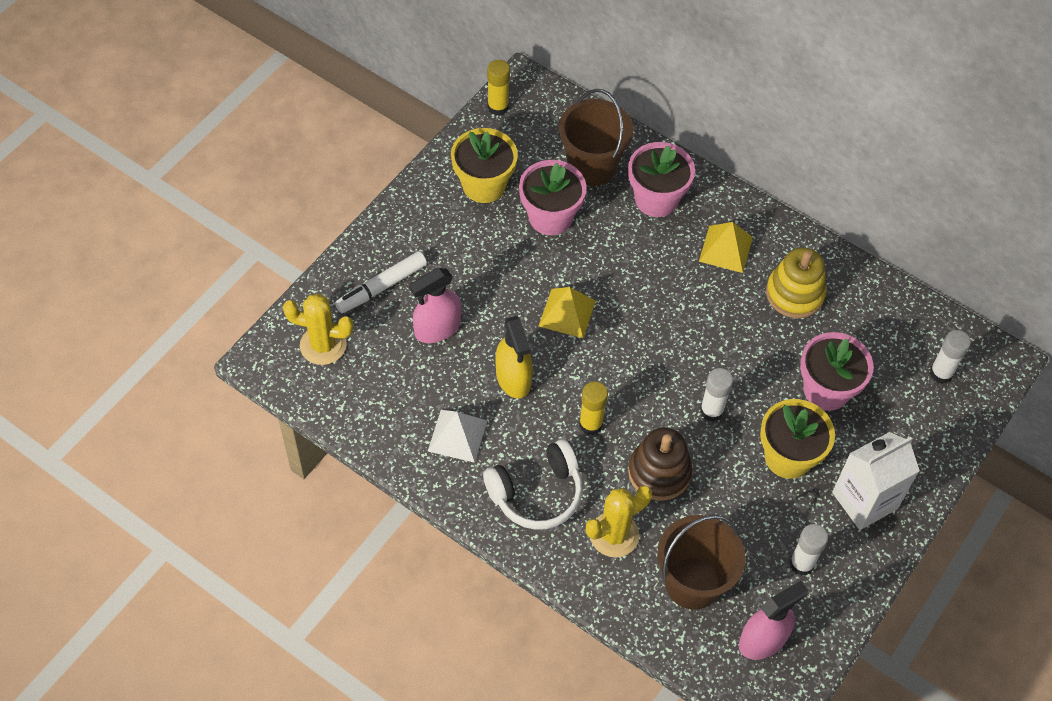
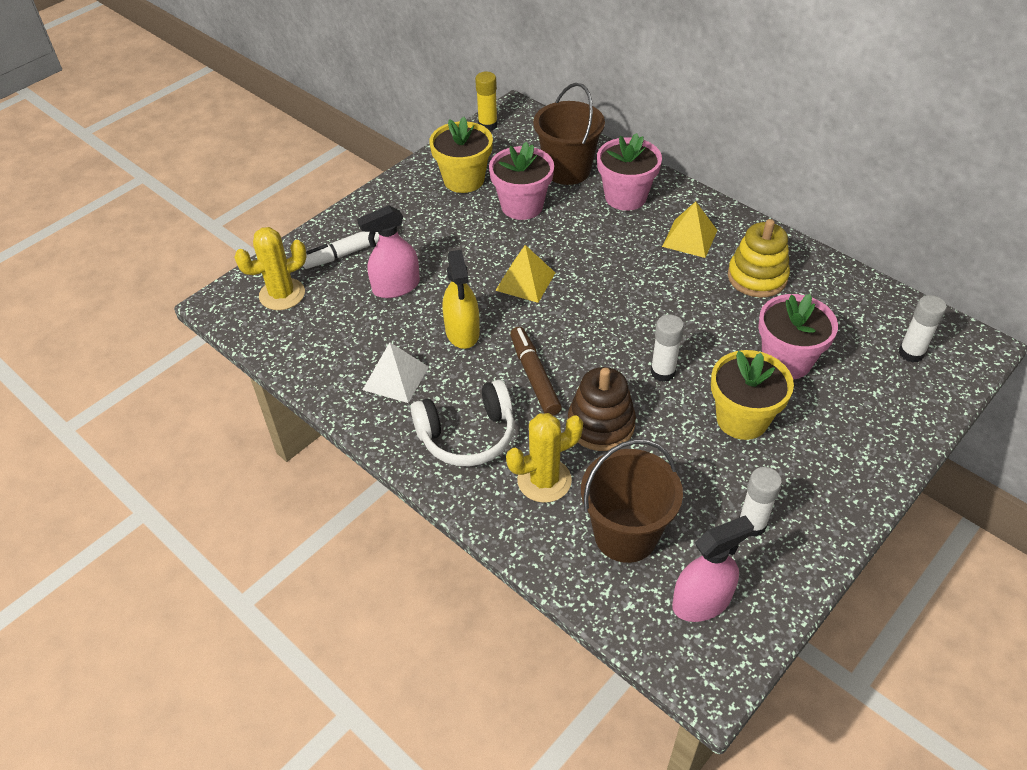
camera: 10 degrees right, 10 degrees down
yellow cactus [283,294,353,365] -> yellow cactus turned 45 degrees counterclockwise [234,227,307,310]
yellow glue stick [579,381,608,435] -> brown marker [510,327,562,416]
white carton [832,432,920,530] -> none

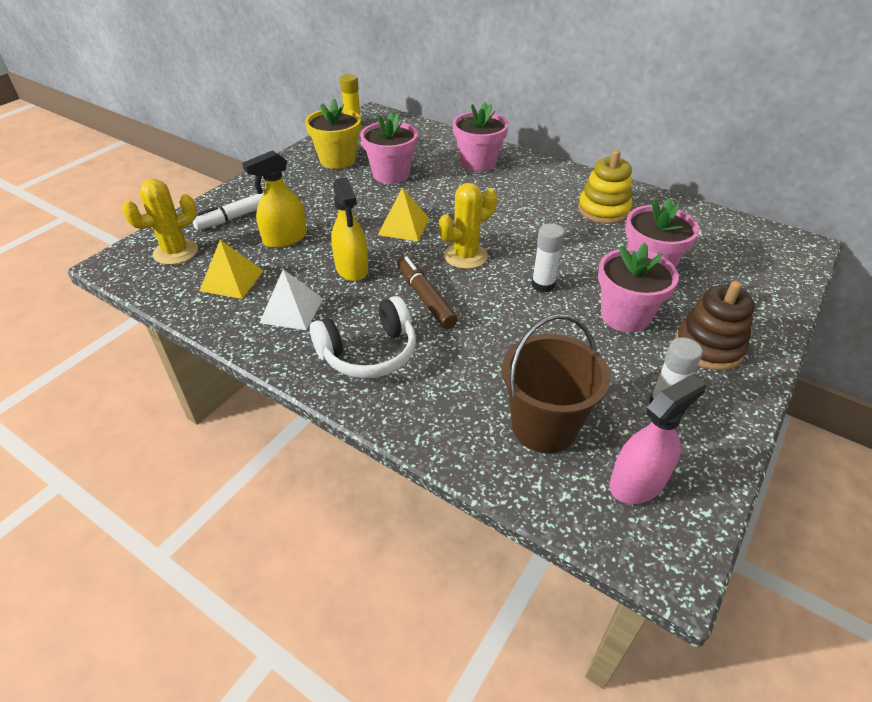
camera: 10 degrees left, 5 degrees down
pink spray bottle [357,205,420,298] -> yellow spray bottle [242,150,307,248]
yellow cactus [506,413,583,503] -> yellow cactus moved to [439,183,497,269]
brown bucket [533,83,605,185] -> none
brown stacking toy [568,367,636,451] -> brown stacking toy moved to [675,281,755,371]
yellow pyramid [662,201,718,258] -> yellow pyramid moved to [200,240,263,299]
yellow flower pot [711,350,794,440] -> pink flower pot [598,243,679,333]
white glue stick [899,295,946,362] -> none

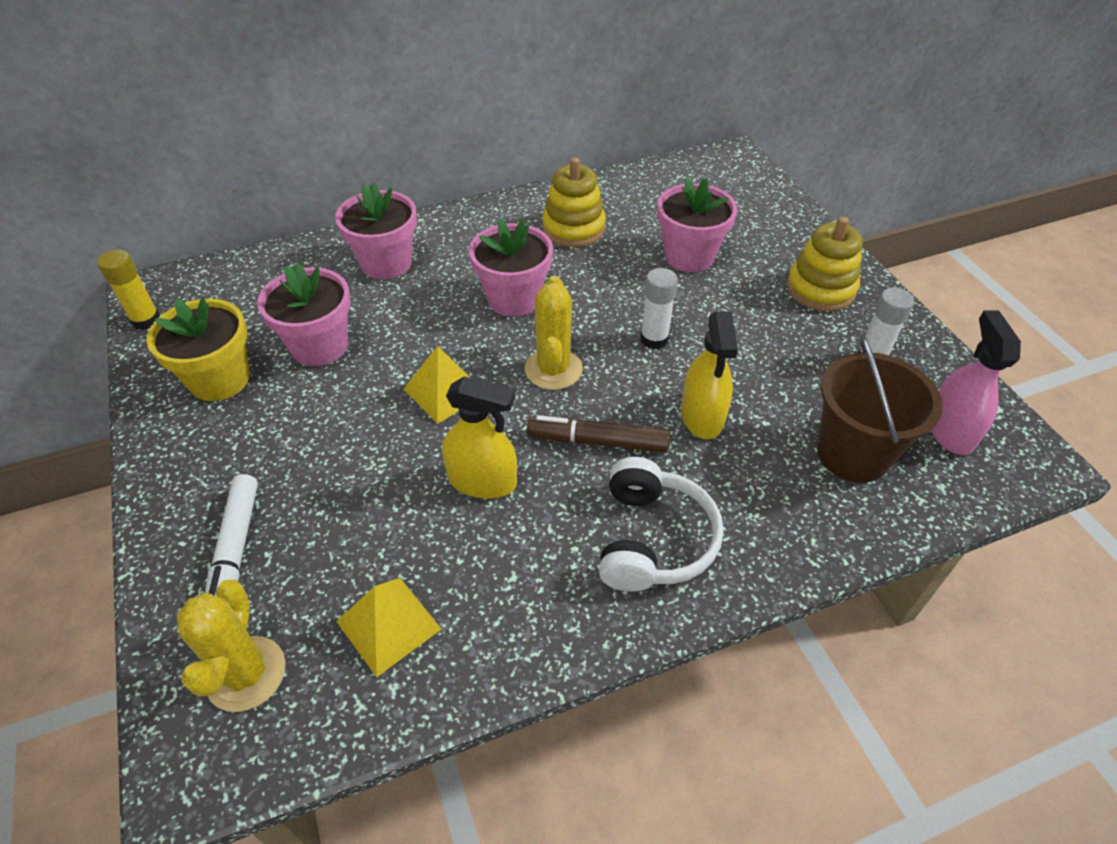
camera: 55 degrees left, 5 degrees up
yellow spray bottle [242,150,307,248] -> yellow spray bottle moved to [681,312,738,439]
white pyramid [259,269,323,330] -> none
pink flower pot [598,243,679,333] -> pink flower pot moved to [469,219,553,317]
brown stacking toy [675,281,755,371] -> yellow stacking toy [787,217,863,311]

